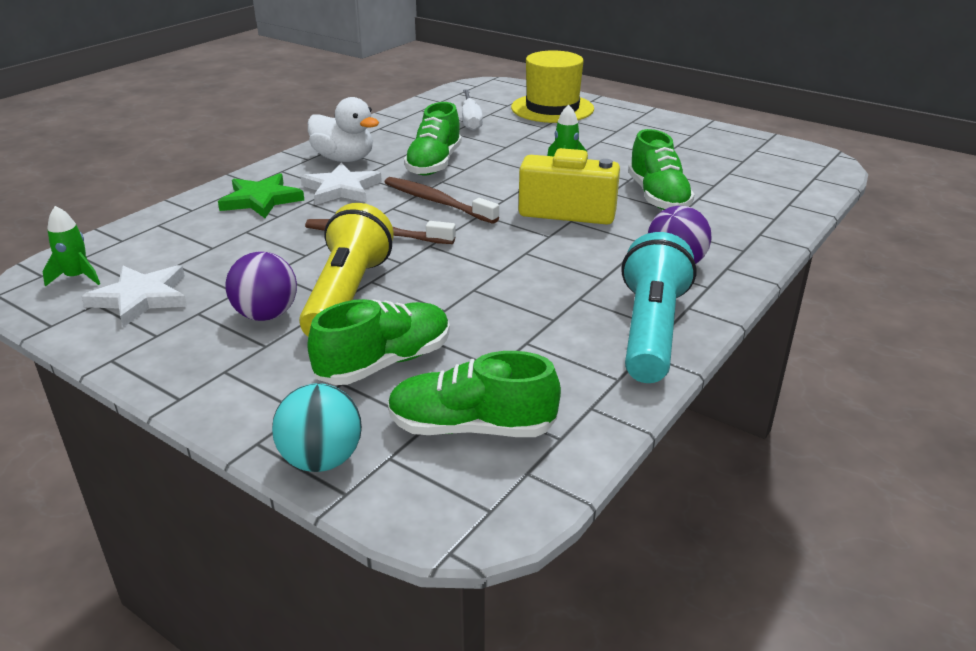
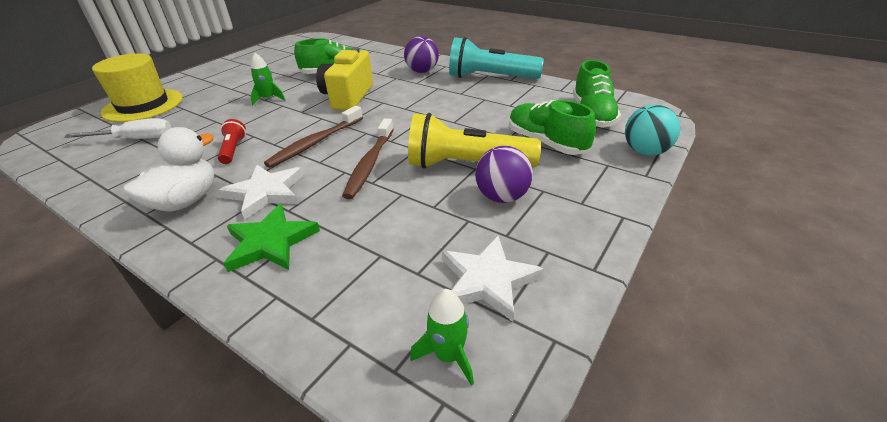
camera: 90 degrees left, 5 degrees up
green shoe [404,102,462,175] -> red flashlight [218,119,246,164]

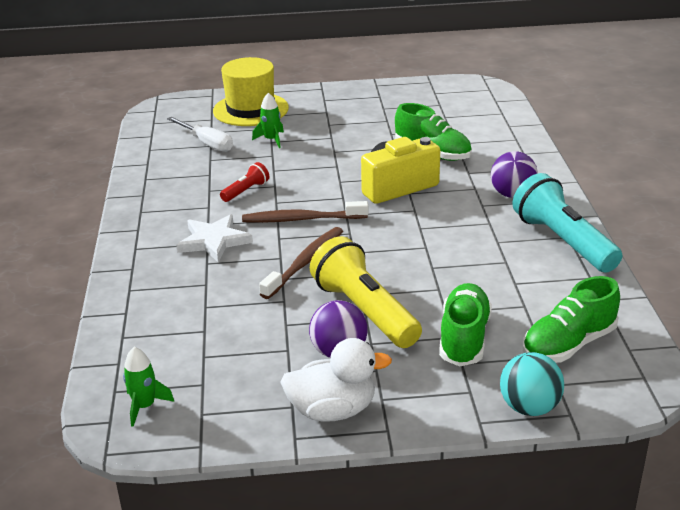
camera: 50 degrees right, 5 degrees down
white duck [123,127,214,212] -> white duck moved to [280,338,392,422]
green star [224,204,320,272] -> none
green rocket [251,53,285,105] -> green rocket moved to [252,93,284,148]
brown toothbrush [342,118,394,199] -> brown toothbrush turned 150 degrees clockwise [259,227,343,299]
white star [442,236,544,322] -> none

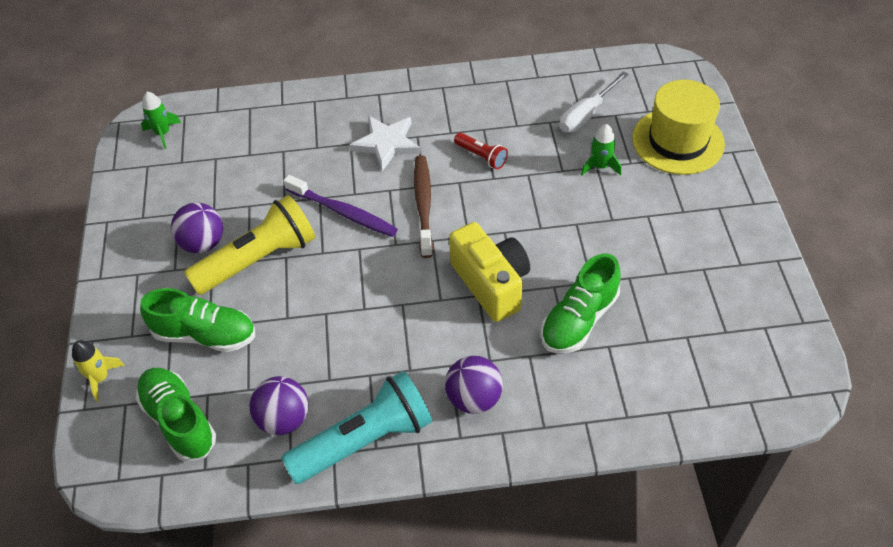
camera: 90 degrees right, 20 degrees up
brown toothbrush [259,227,343,299] -> purple toothbrush [283,175,398,237]
white duck [280,338,392,422] -> none
turquoise ball [500,352,564,416] -> yellow rocket [72,340,125,402]
none -> purple ball [250,376,309,435]

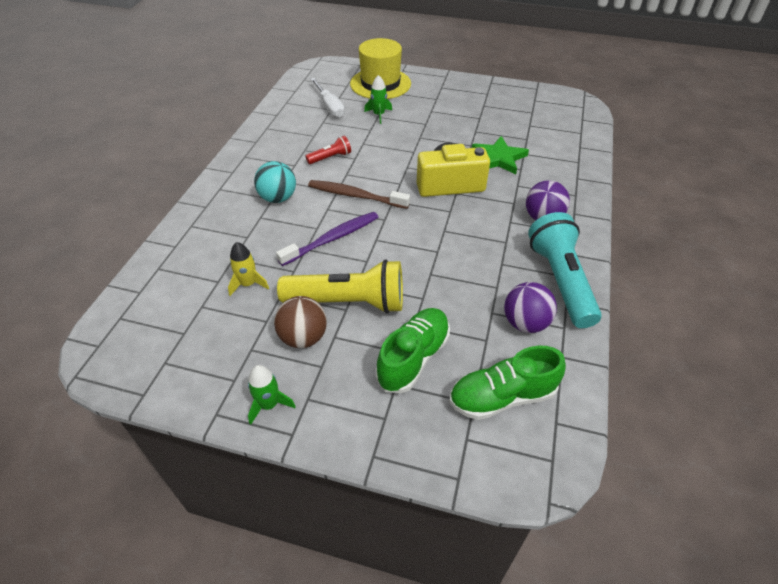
camera: 70 degrees left, 5 degrees down
yellow rocket [72,340,125,402] -> yellow rocket moved to [228,242,269,296]
green rocket [141,91,181,149] -> green rocket moved to [248,365,296,425]
purple ball [171,203,223,253] -> brown ball [274,296,327,348]
yellow flashlight [184,195,316,295] -> yellow flashlight turned 105 degrees clockwise [277,259,403,313]
white star [349,116,421,171] -> turquoise ball [254,161,296,203]
green shoe [541,253,621,353] -> green star [472,136,529,174]

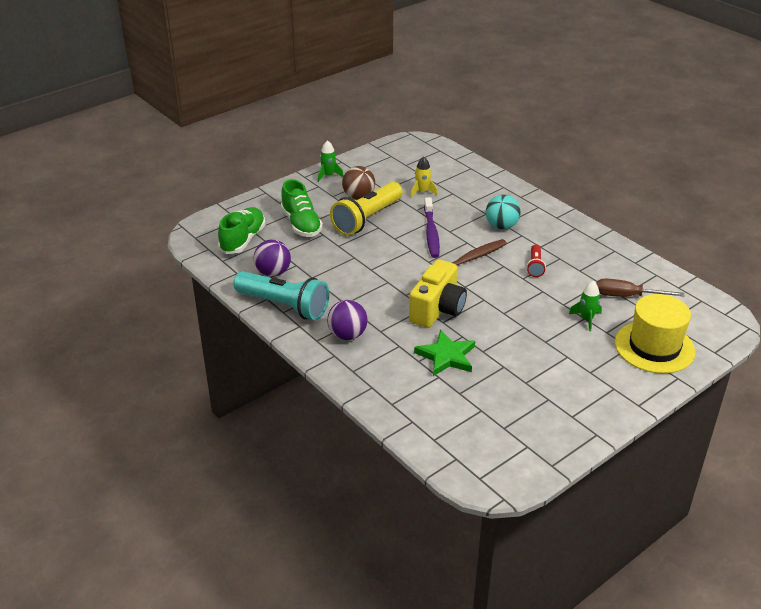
camera: 125 degrees right, 10 degrees down
white screwdriver [311,78,345,118] -> brown screwdriver [596,278,684,297]

